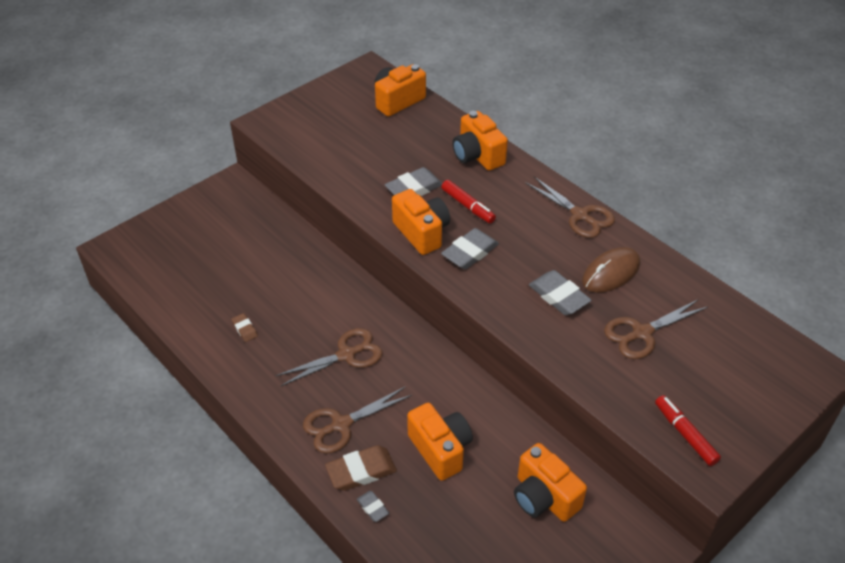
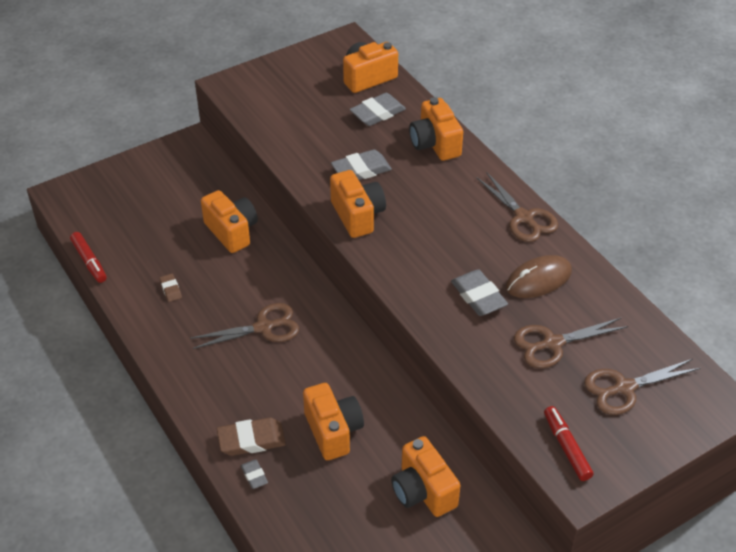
camera: 10 degrees right, 0 degrees up
brown scissors [303,387,412,453] -> brown scissors moved to [584,359,701,415]
red marker [441,180,496,223] -> red marker moved to [70,232,107,283]
grey eraser [441,228,499,269] -> grey eraser moved to [350,93,406,126]
none -> orange camera [201,190,258,253]

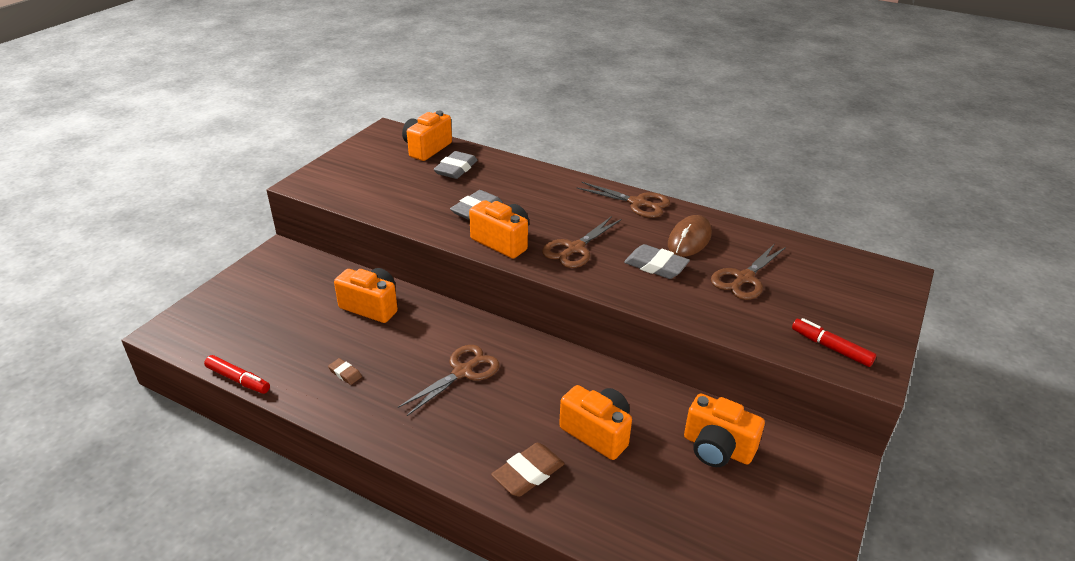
camera: 30 degrees left, 10 degrees down
grey eraser [241,460,268,489] -> none
orange camera [409,97,463,161] -> none
brown scissors [584,359,701,415] -> brown scissors moved to [542,216,622,268]

